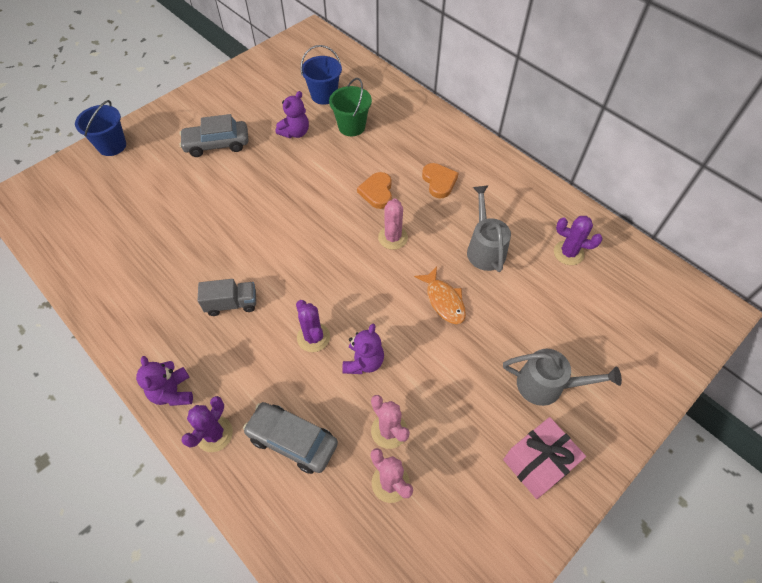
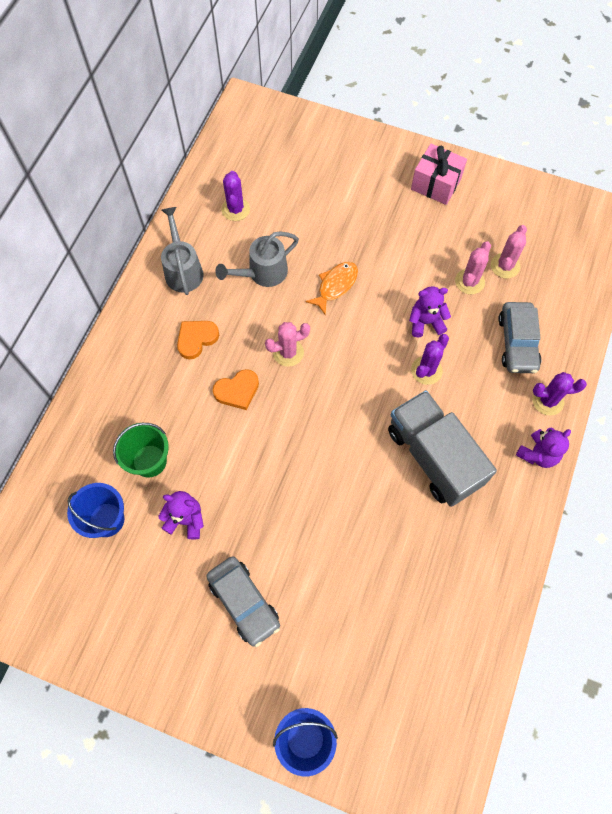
camera: 115 degrees left, 10 degrees up
grey truck [198,279,256,316] -> grey truck [388,390,497,507], size x1.99
grey watering can [503,349,622,406] -> grey watering can moved to [161,207,204,295]

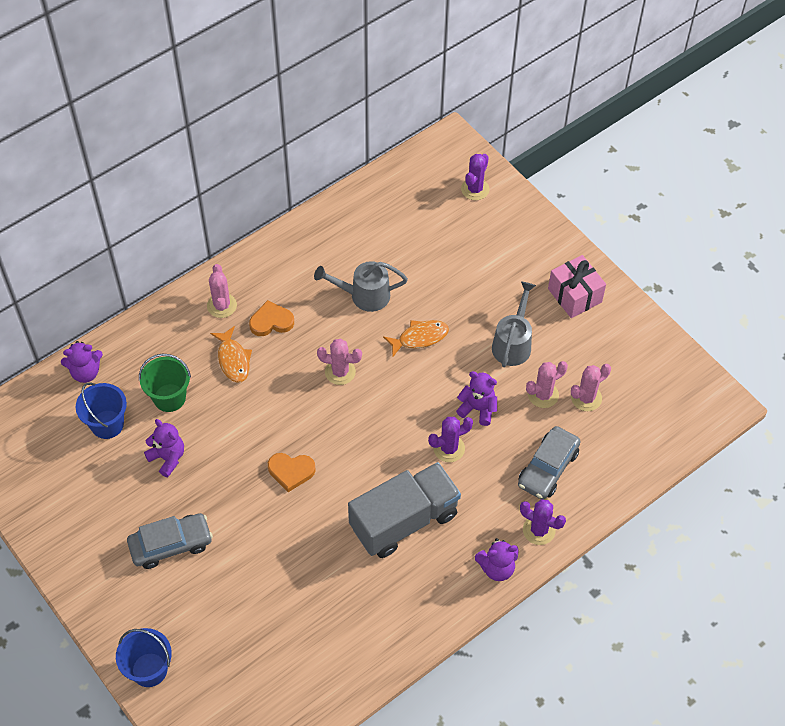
camera: 30 degrees right, 10 degrees down
grey watering can [161,207,204,295] -> grey watering can moved to [492,282,536,367]
grey car [206,556,280,647] -> grey car turned 105 degrees counterclockwise [127,513,213,569]
orange heart [213,369,259,410] -> orange heart moved to [268,453,316,492]
purple cactus [221,171,250,221] -> purple cactus moved to [461,154,490,200]
grey truck [388,390,497,507] -> grey truck turned 60 degrees clockwise [348,462,461,558]
none -> purple teddy bear [61,341,103,383]
none -> pink cactus [207,264,237,318]
none -> orange fish [210,326,252,382]

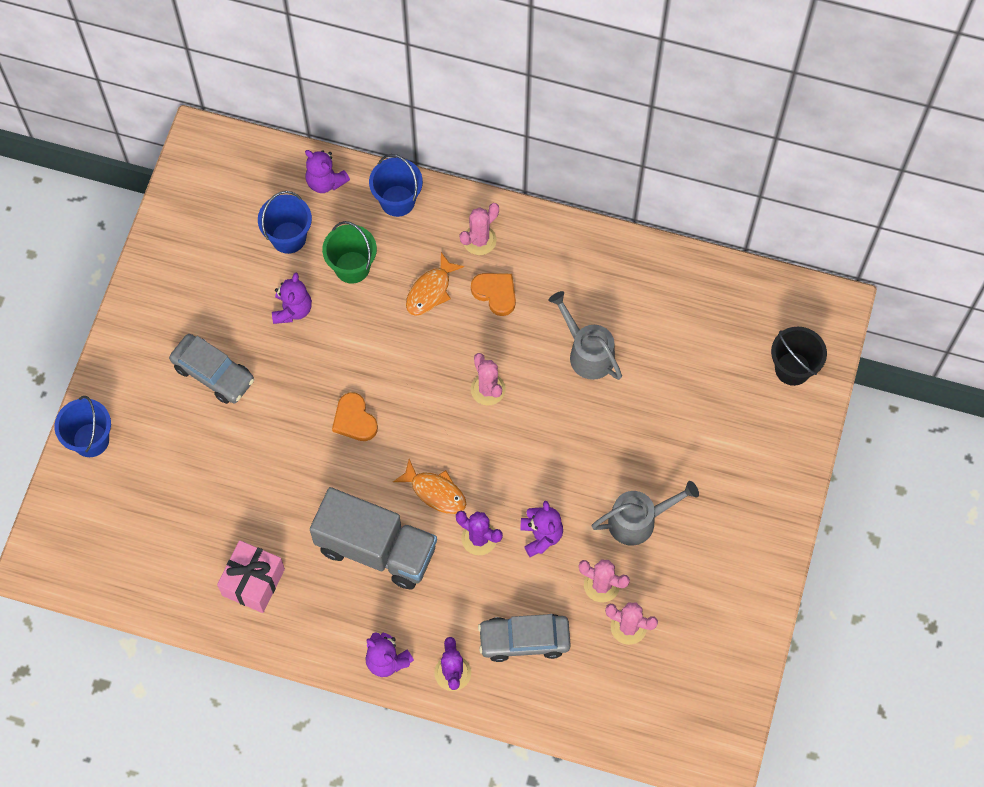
camera: 55 degrees right, 10 degrees up
orange fish [383,320,449,358] -> orange fish moved to [393,459,466,514]
purple cactus [461,154,490,200] -> black bucket [771,327,827,386]
pink gift [548,255,606,318] -> pink gift moved to [217,540,285,613]
none -> blue bucket [369,154,423,217]

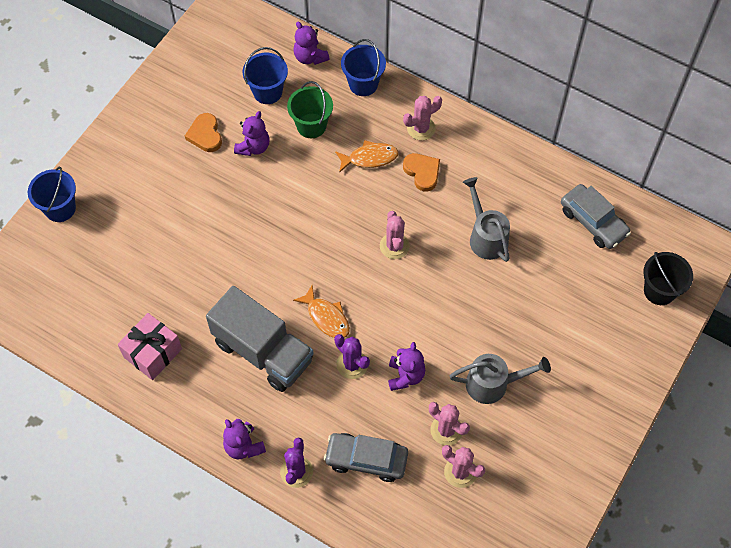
camera: 15 degrees right, 5 degrees down
grey car [169,334,254,404] -> grey car moved to [561,184,631,249]
orange heart [332,392,378,441] -> orange heart moved to [185,113,222,152]
orange fish [406,252,464,316] -> orange fish turned 150 degrees counterclockwise [335,140,399,173]

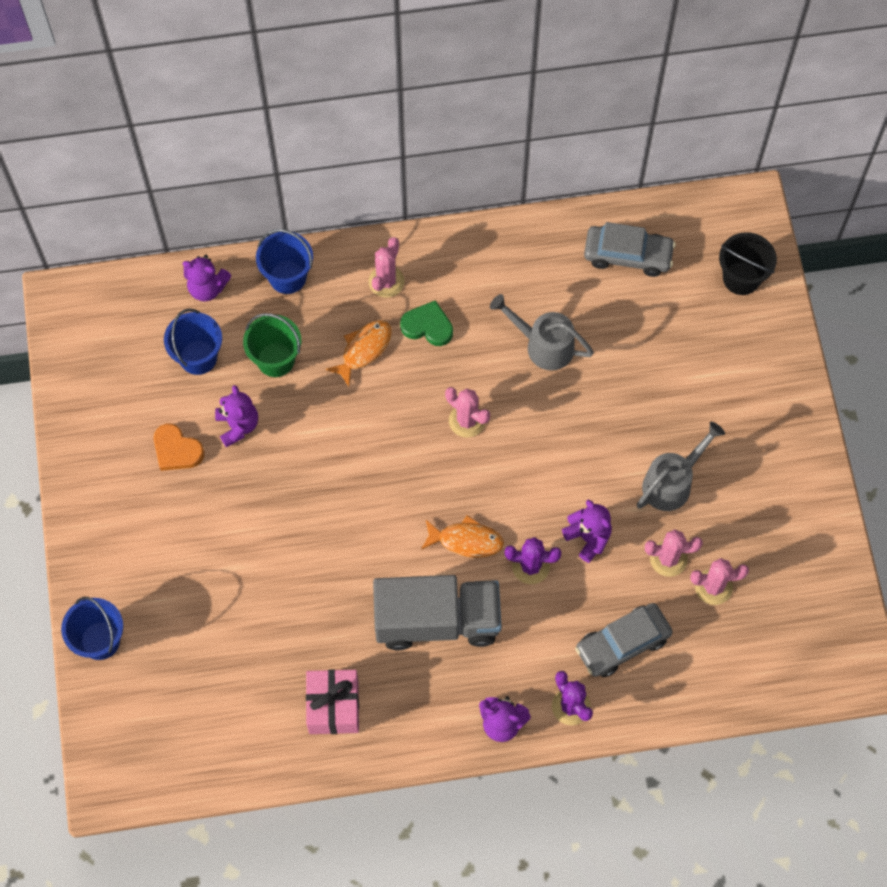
camera: 40 degrees left, 5 degrees up
orange heart [403,153,440,191] -> green heart [400,300,453,346]

